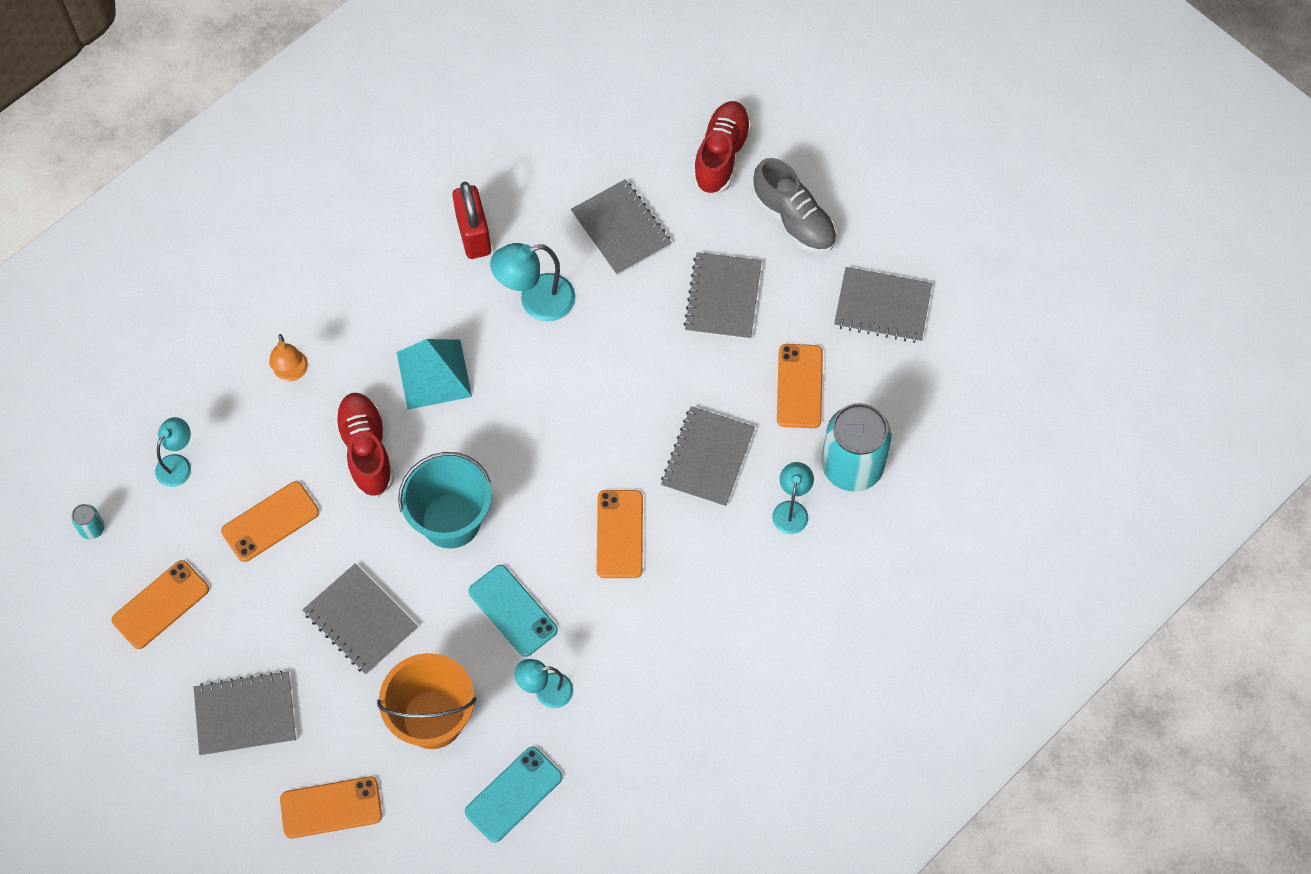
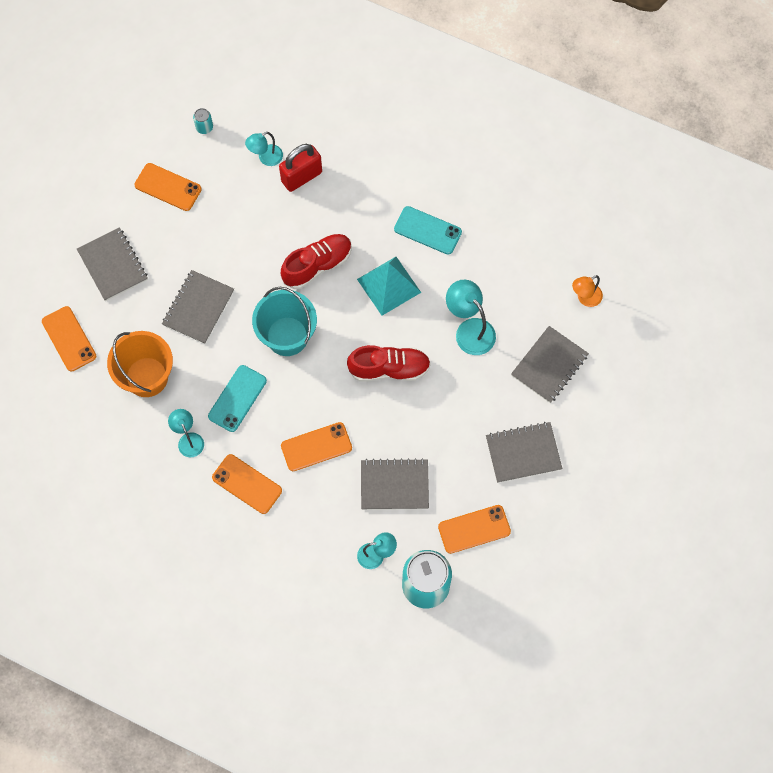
camera: 70 degrees right, 5 degrees up
turquoise lamp [155,417,191,487] -> turquoise lamp turned 135 degrees clockwise [245,132,283,166]
orange phone [221,481,319,562] -> orange phone moved to [212,454,282,514]
orange lamp [269,334,308,381] -> orange lamp moved to [572,275,603,307]
red padlock [452,182,491,259] -> red padlock moved to [279,144,322,192]
turquoise phone [465,747,562,843] -> turquoise phone moved to [394,206,462,255]
red shoe [693,101,752,195] -> red shoe moved to [347,345,431,382]
grey shoe [752,158,837,254] -> none
grey notebook [834,267,932,343] -> none

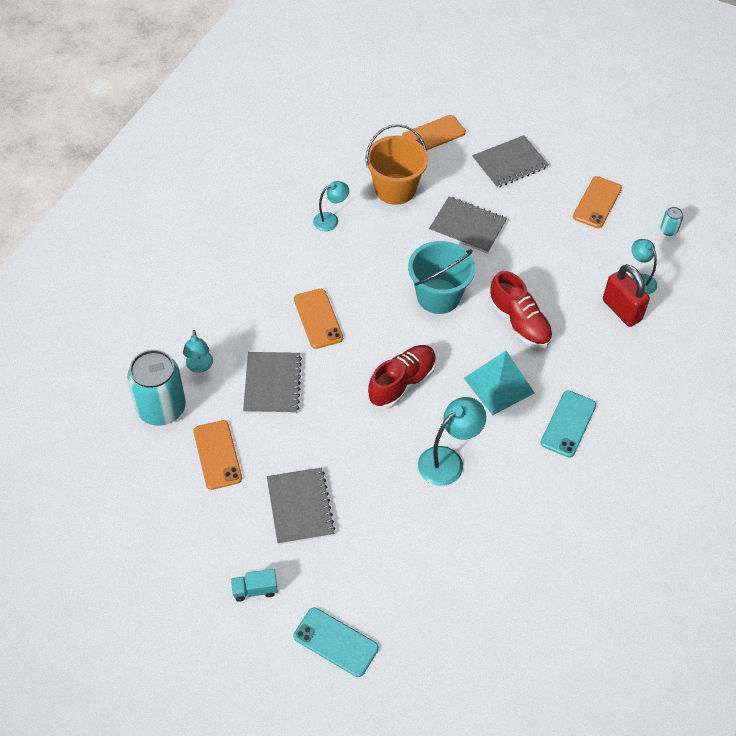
camera: 90 degrees right, 15 degrees down
turquoise phone [208,365,267,432] -> turquoise phone moved to [293,608,379,677]
orange phone [212,454,282,514] -> none
red shoe [347,345,431,382] -> red shoe turned 135 degrees counterclockwise [368,345,436,409]
grey notebook [511,326,589,403] -> none
orange lamp [572,275,603,307] -> none
none -> turquoise truck [231,569,278,602]

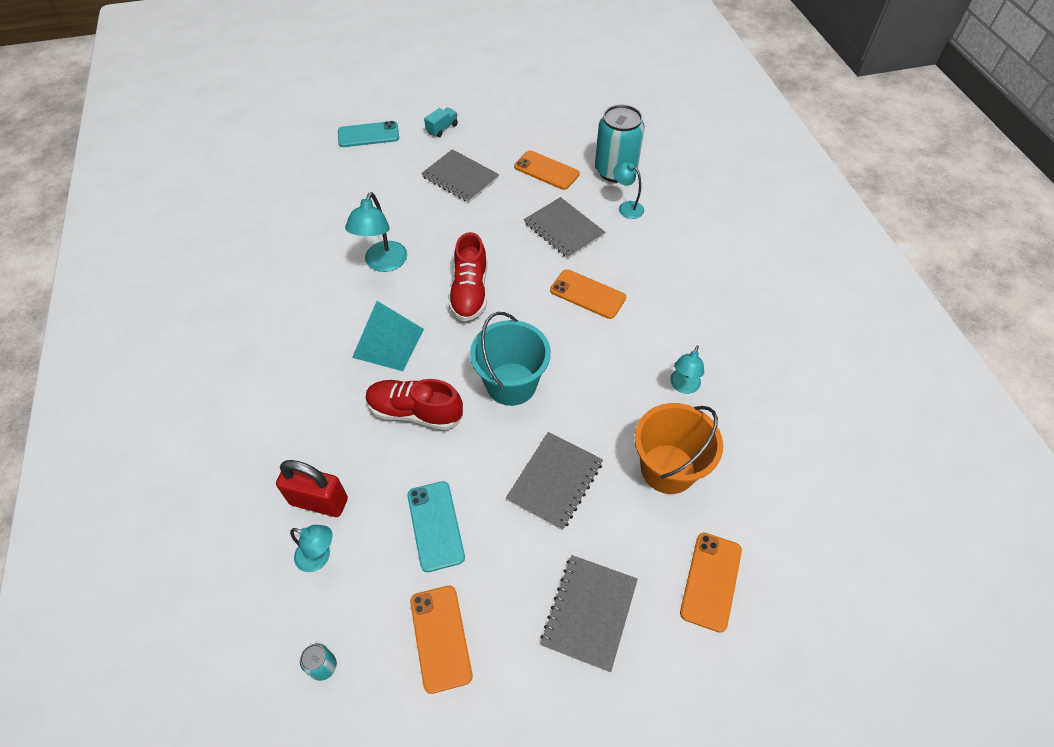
camera: 140 degrees right, 0 degrees up
grey notebook [429,197,507,254] -> grey notebook turned 45 degrees counterclockwise [506,432,603,530]
turquoise phone [540,391,596,458] -> turquoise phone moved to [407,481,465,572]

